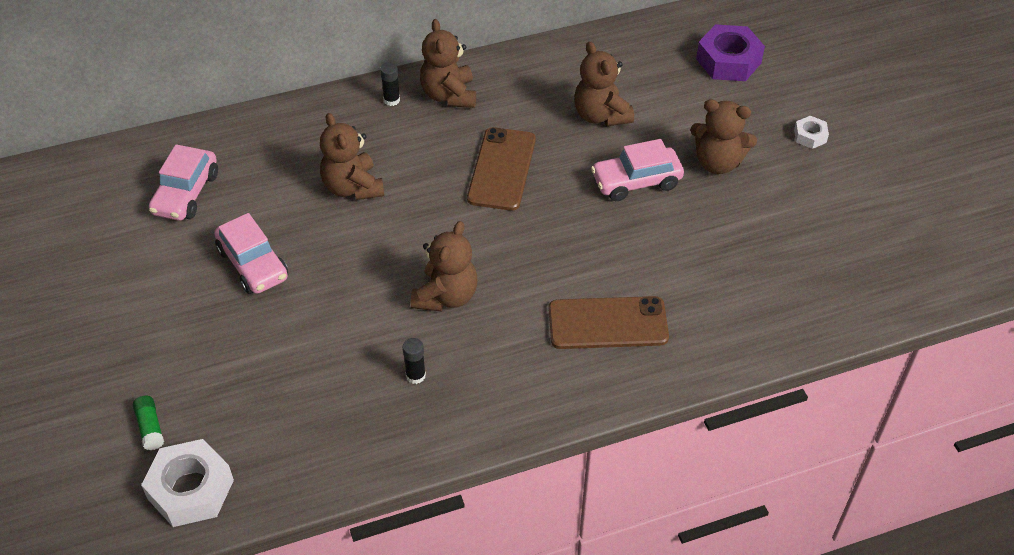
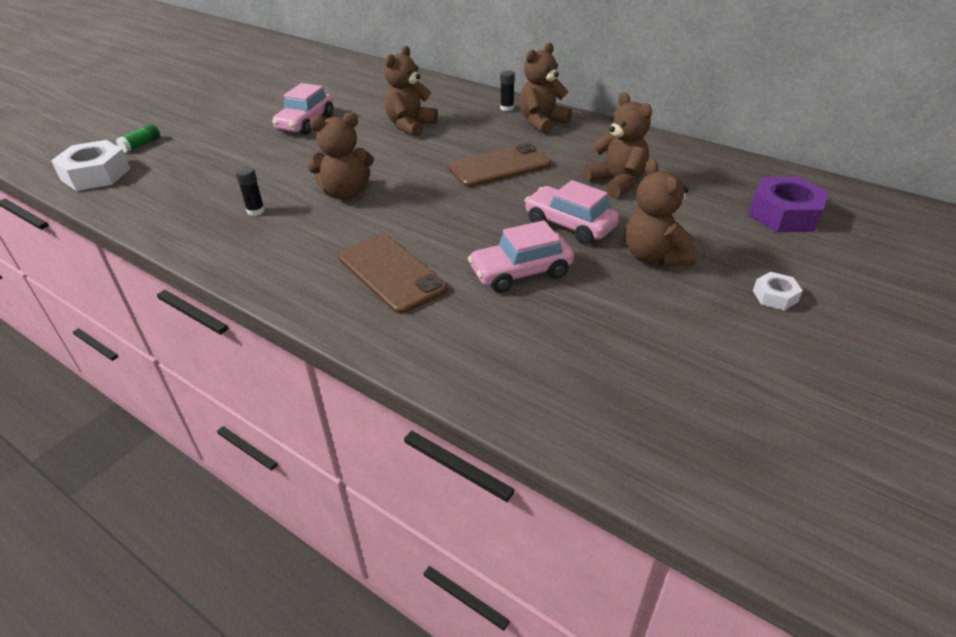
camera: 55 degrees right, 10 degrees down
pink car [149,144,218,221] -> pink car moved to [468,220,574,293]
brown teddy bear [574,41,634,126] -> brown teddy bear turned 120 degrees clockwise [584,92,652,198]

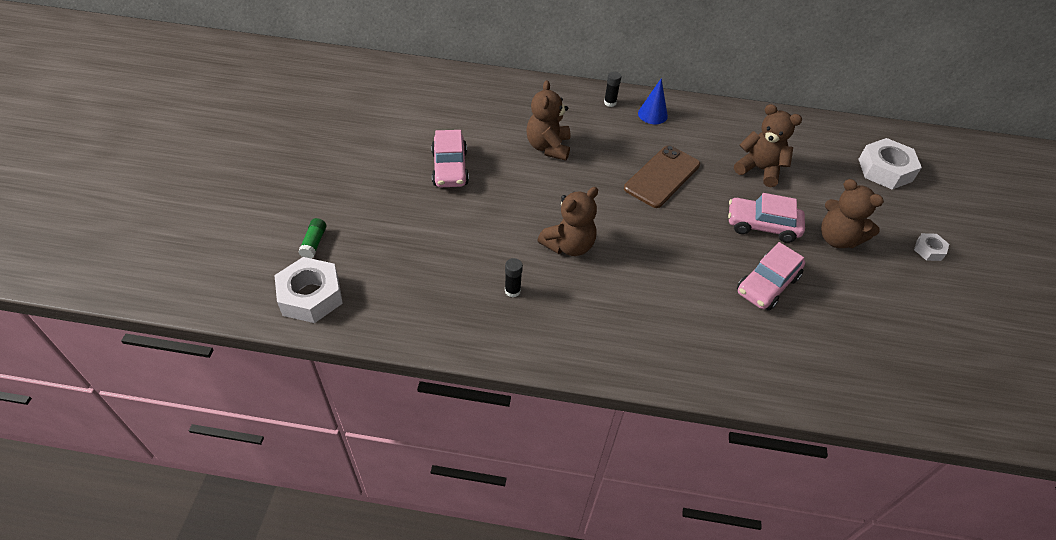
camera: 30 degrees left, 10 degrees up
brown phone [338,234,448,314] -> none
brown teddy bear [520,43,572,134] -> blue cone [638,78,668,124]
purple nut [748,176,829,232] -> white nut [858,138,922,190]

